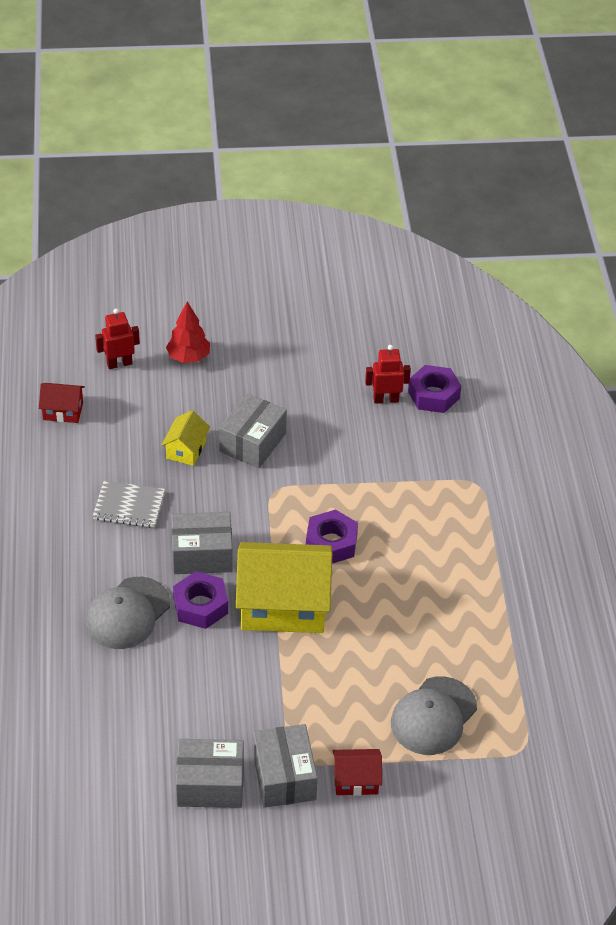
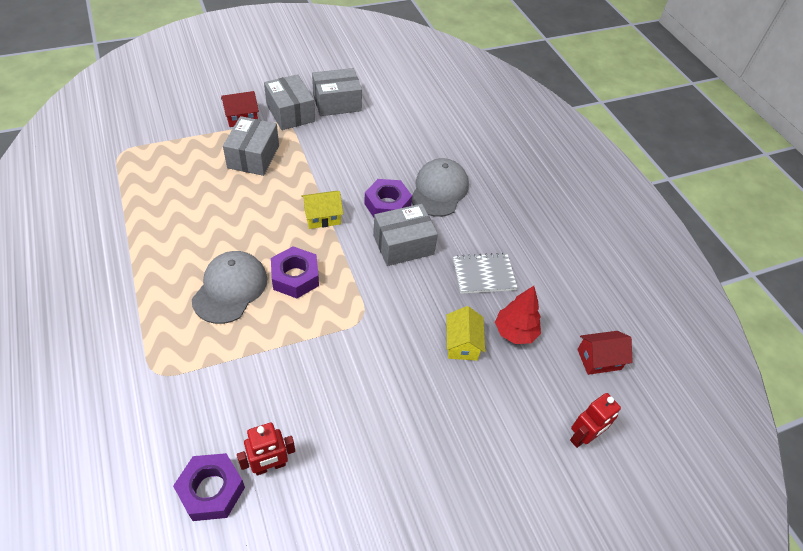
camera: 160 degrees right, 5 degrees up
red tree [166,301,210,363] -> red tree moved to [495,286,541,344]
grey box [219,394,287,468] -> grey box moved to [223,116,279,176]
yellow house [236,542,332,633] -> yellow house [301,191,343,229], size x0.47
grey cap [391,676,477,755] -> grey cap moved to [192,251,267,324]

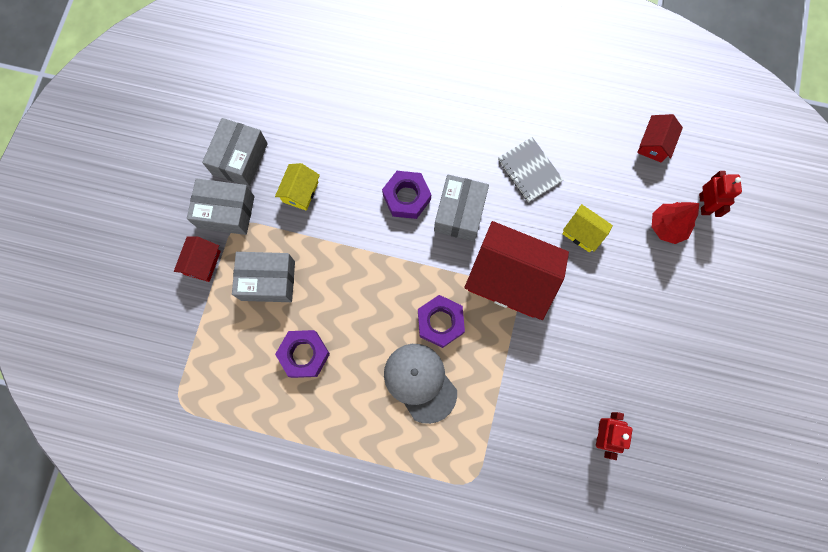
camera: 50 degrees left, 25 degrees up
purple nut [173,453,245,521] -> purple nut moved to [275,330,330,378]
grey box [223,116,279,176] -> grey box turned 45 degrees counterclockwise [232,252,295,302]
yellow house [301,191,343,229] -> yellow house moved to [275,163,320,211]
grey cap [412,158,469,217] -> none
grey notebook [453,253,517,294] -> grey notebook turned 60 degrees counterclockwise [498,137,563,202]
red tree [495,286,541,344] -> red tree moved to [652,202,699,244]
none -> red house [465,221,569,320]

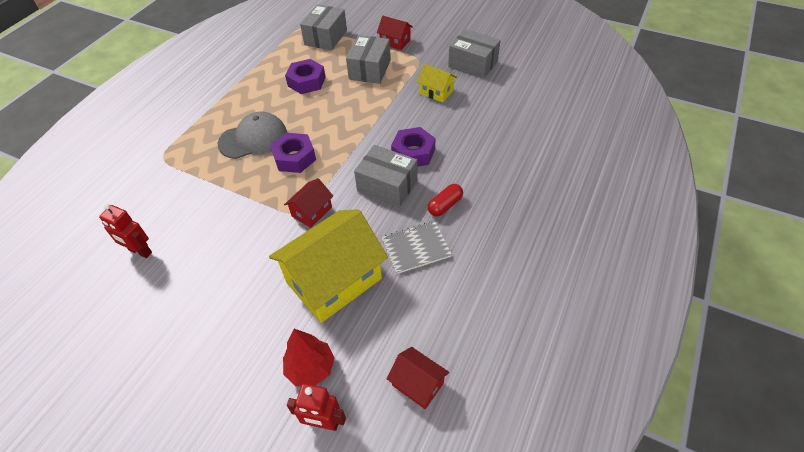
camera: 105 degrees right, 25 degrees down
grey box [187,178,254,235] -> grey box moved to [300,4,347,51]
red house [465,221,569,320] -> red house [284,178,333,228], size x0.47
yellow house [562,204,613,253] -> yellow house [269,209,388,323], size x2.11
none -> red capsule [428,184,463,216]

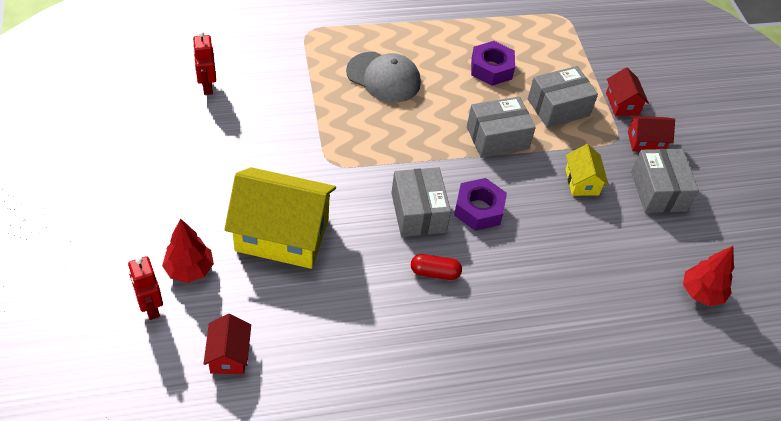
camera: 45 degrees right, 0 degrees up
purple nut [270,133,316,173] -> none
red house [284,178,333,228] -> red house moved to [628,116,675,152]
grey box [300,4,347,51] -> grey box moved to [467,96,536,158]
grey notebook [381,221,452,274] -> none
none -> red tree [683,246,734,306]

